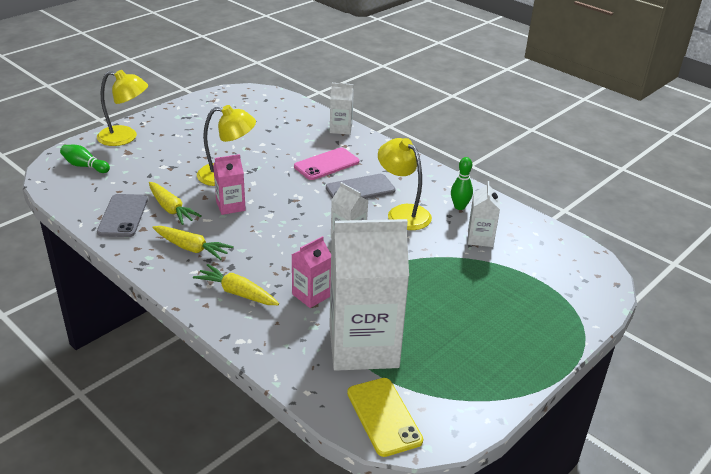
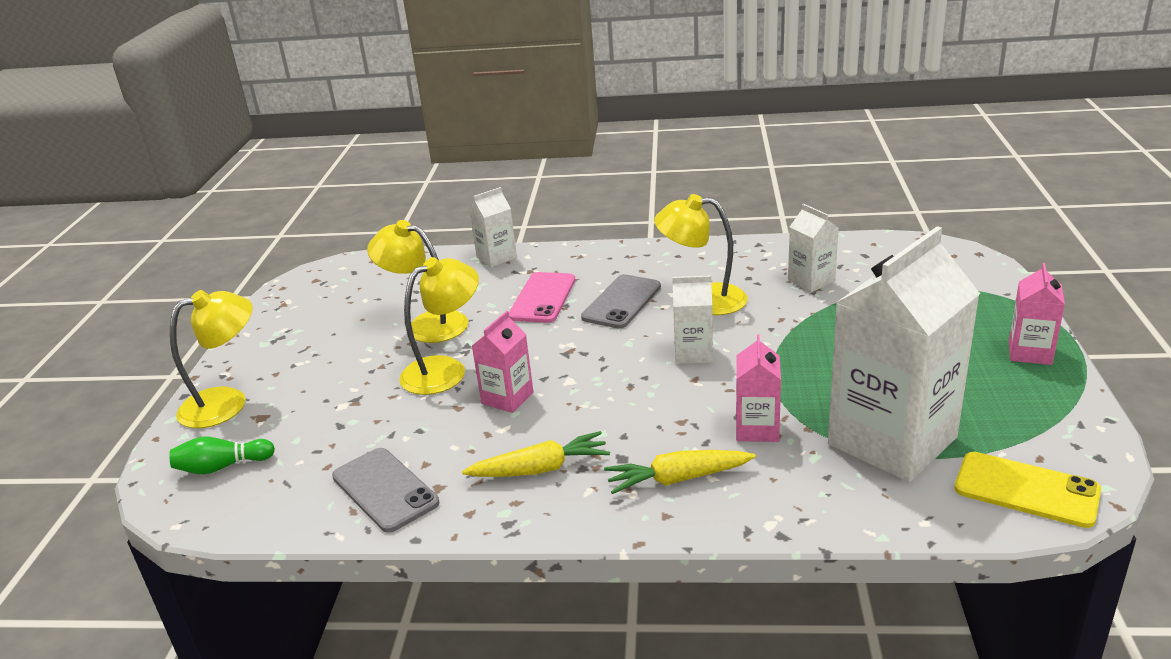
camera: 35 degrees left, 5 degrees down
yellow carrot [149,182,202,225] -> none
green bowling pin [451,157,473,210] -> none
none -> yellow lamp [367,220,468,343]
none -> pink carton [1009,263,1065,365]

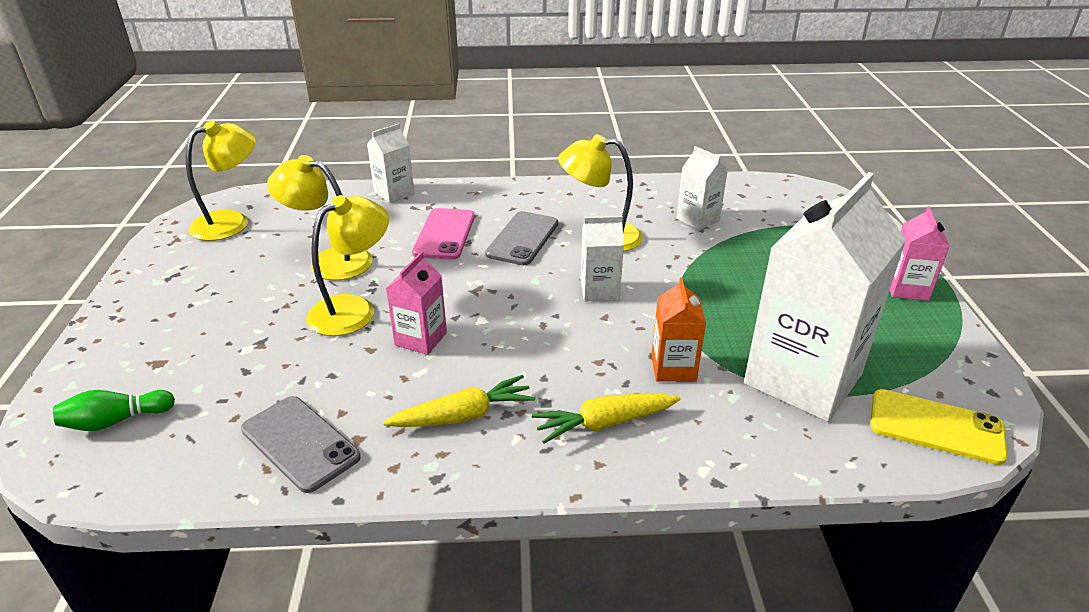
camera: 10 degrees left, 5 degrees up
yellow lamp [170,290,252,428] -> yellow lamp moved to [186,120,256,241]
pink carton [736,335,781,442] -> orange carton [652,277,706,382]

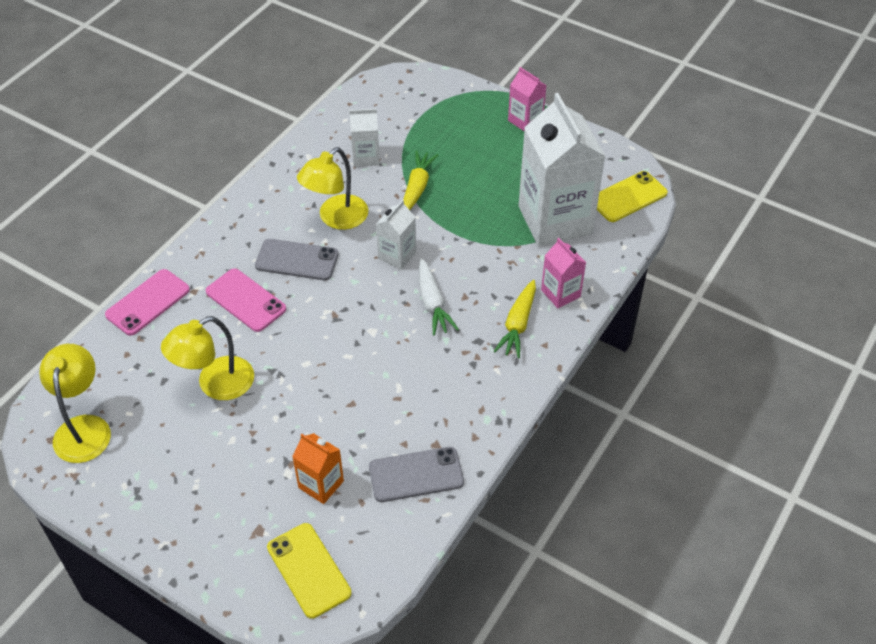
camera: 55 degrees left, 15 degrees up
green bowling pin [53,390,175,431] -> yellow phone [267,523,352,619]
yellow lamp [306,195,389,336] -> none
white carton [367,123,414,203] -> pink phone [105,269,190,336]
yellow carrot [383,375,535,427] -> yellow carrot moved to [403,150,438,210]
pink carton [386,252,447,355] -> pink carton moved to [541,238,586,308]
grey phone [485,211,558,265] -> grey phone turned 45 degrees counterclockwise [255,239,338,280]
orange carton [652,277,706,382] -> orange carton moved to [292,433,344,504]
none -> white carrot [419,258,459,336]

